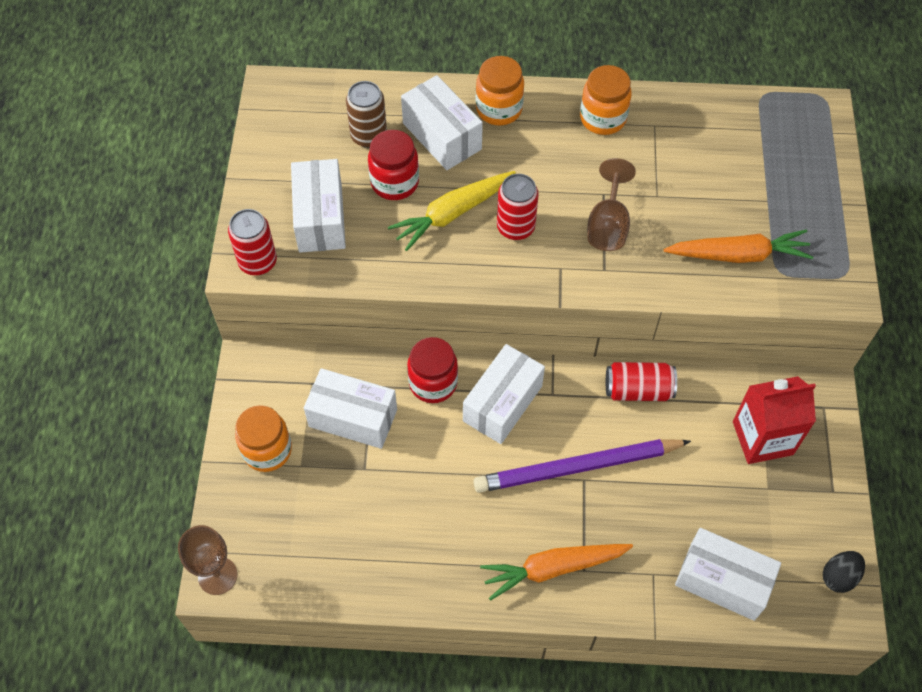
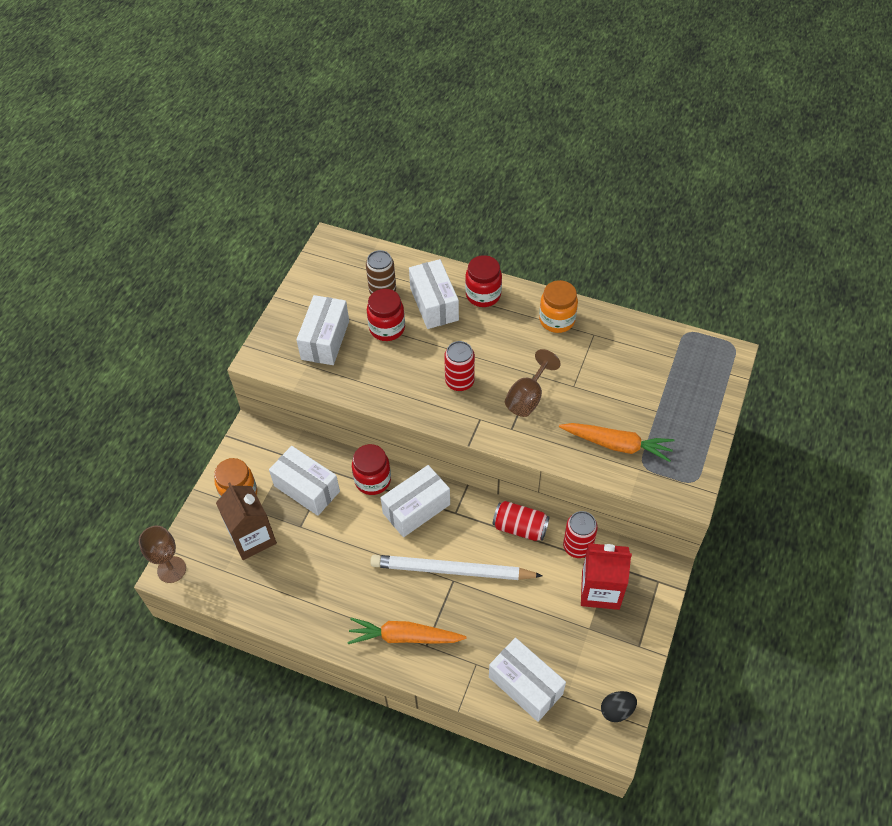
camera: 20 degrees right, 5 degrees down
red can [228,209,277,275] -> red can moved to [563,511,598,558]
yellow carrot [388,171,516,251] -> none
purple pencil [473,439,691,493] -> white pencil [370,555,543,580]
orange jar [476,56,524,126] -> red jar [465,255,502,307]
none -> brown carton [216,482,277,560]

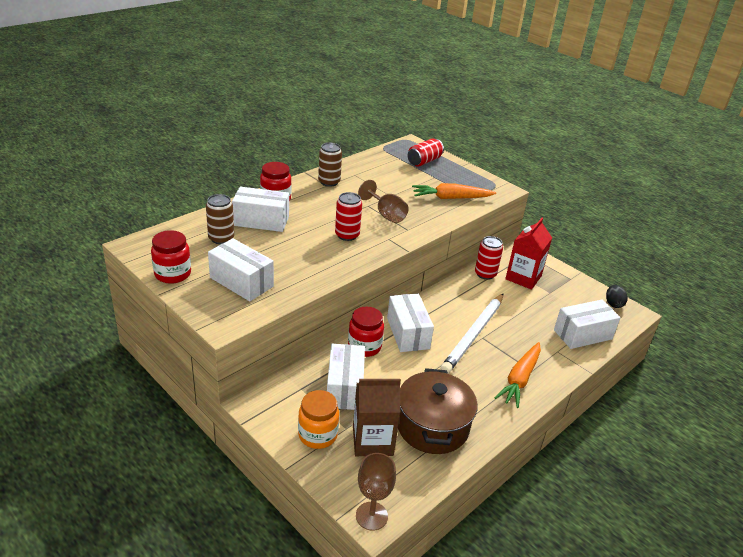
camera: 70 degrees left, 20 degrees down
white box [269,446,340,516] -> white box turned 60 degrees counterclockwise [327,344,365,410]
red jar [367,289,405,341] -> red jar moved to [151,230,191,284]
red can [493,501,550,541] -> red can moved to [408,139,444,167]
orange jar [539,280,578,333] -> brown can [318,143,342,187]
orange carrot [559,423,675,462] -> orange carrot turned 135 degrees counterclockwise [412,183,496,199]
none -> brown pot [398,368,478,454]

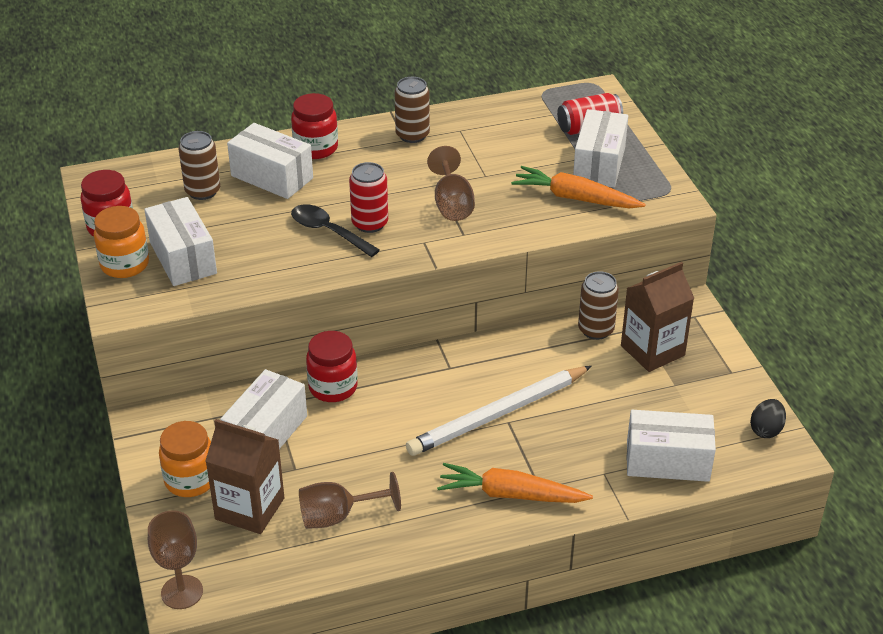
camera: 30 degrees right, 5 degrees up
white box [387,293,434,352] -> white box moved to [573,109,628,188]
brown pot [398,368,478,454] -> brown goblet [299,472,401,529]
red can [475,236,503,280] -> brown can [578,271,619,340]
orange carrot [494,342,541,408] -> orange carrot turned 45 degrees clockwise [437,463,593,503]
red carton [505,218,552,290] -> brown carton [621,262,694,372]
none -> orange jar [94,206,149,278]
none -> black spoon [291,204,380,257]

